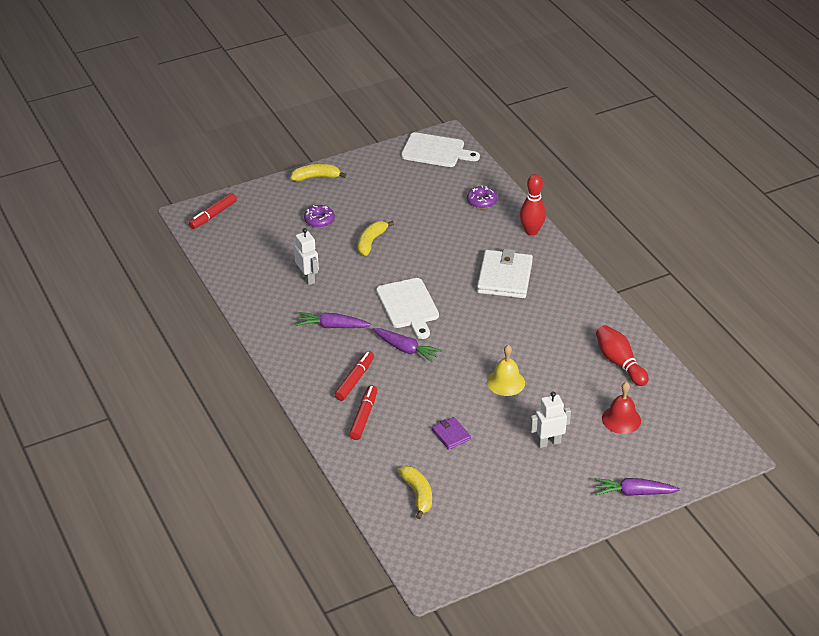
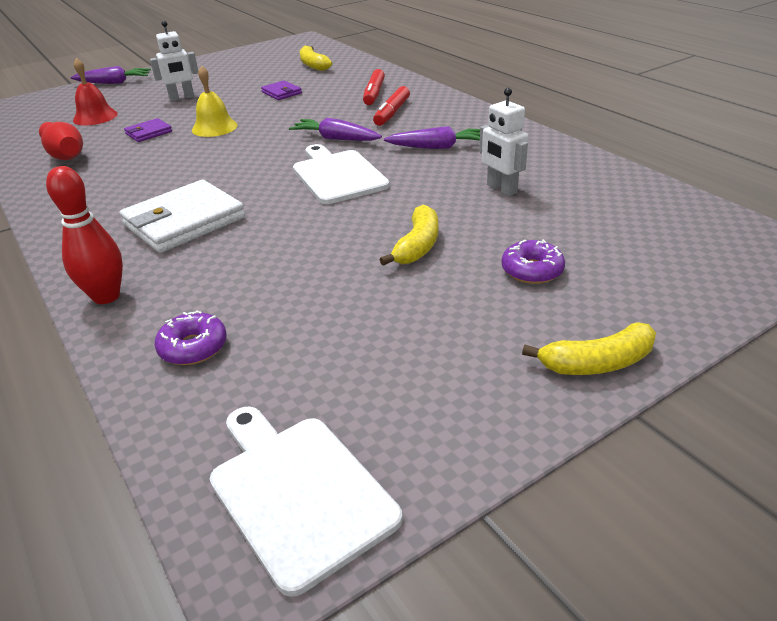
camera: 175 degrees right, 5 degrees down
red marker [189,193,237,229] -> none
white cutting board [401,132,480,167] -> white cutting board turned 45 degrees clockwise [210,407,403,597]
white wallet [477,249,533,298] -> white wallet turned 45 degrees clockwise [120,180,245,253]
none -> purple wallet [124,118,172,142]

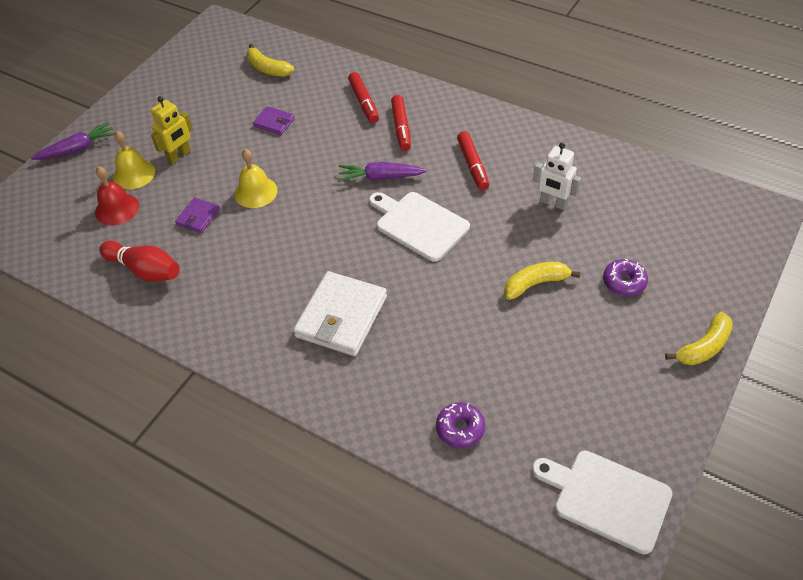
camera: 25 degrees left, 15 degrees up
red bowling pin [46,166,123,304] -> none
white robot [150,21,198,101] -> yellow robot [151,96,193,164]
yellow banana [379,205,438,266] -> yellow banana turned 105 degrees counterclockwise [504,262,581,300]
purple carrot [384,126,480,149] -> red marker [457,131,489,190]
none -> yellow bell [113,131,155,189]

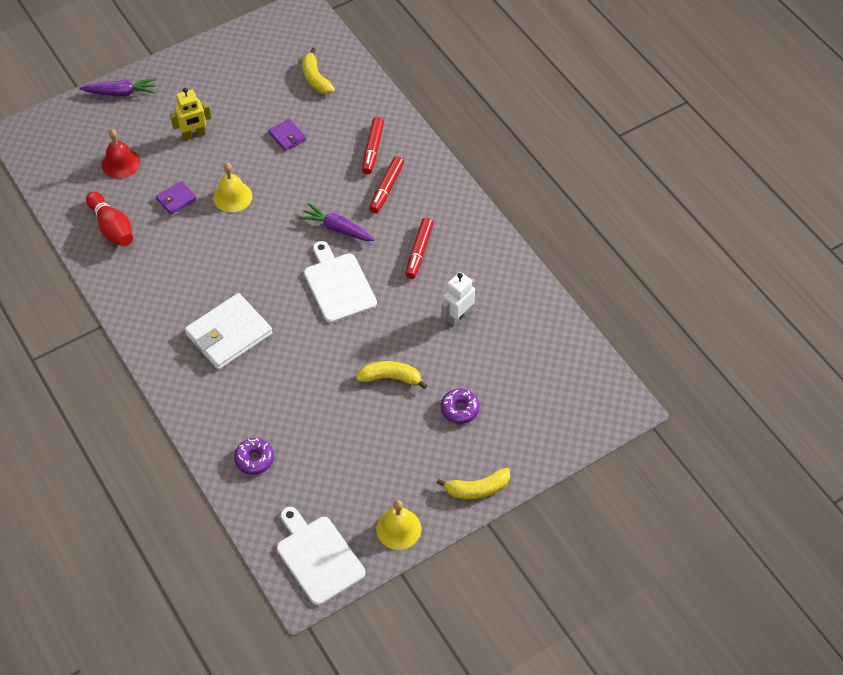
camera: 25 degrees right, 5 degrees up
yellow bell [113,131,155,189] -> yellow bell moved to [376,500,421,550]
white robot [533,142,581,210] -> white robot turned 75 degrees clockwise [441,272,475,326]

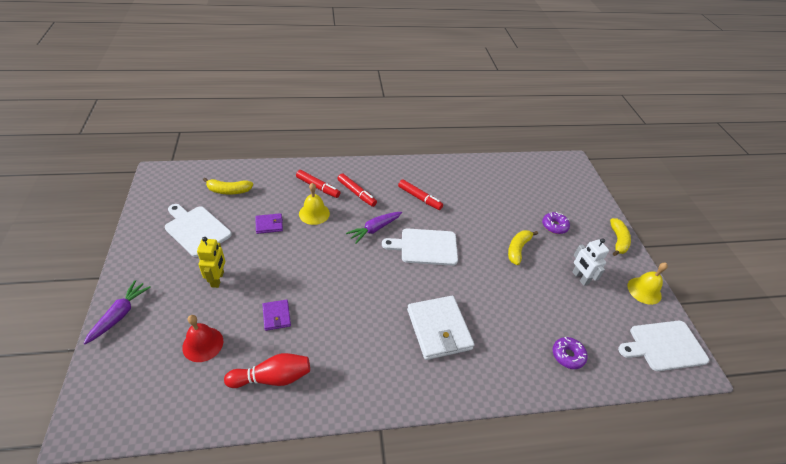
camera: 70 degrees left, 10 degrees down
yellow bell [213,163,252,212] -> yellow bell moved to [299,183,330,225]
white robot [441,272,475,326] -> white robot moved to [572,238,609,286]
none -> white cutting board [165,204,232,257]

